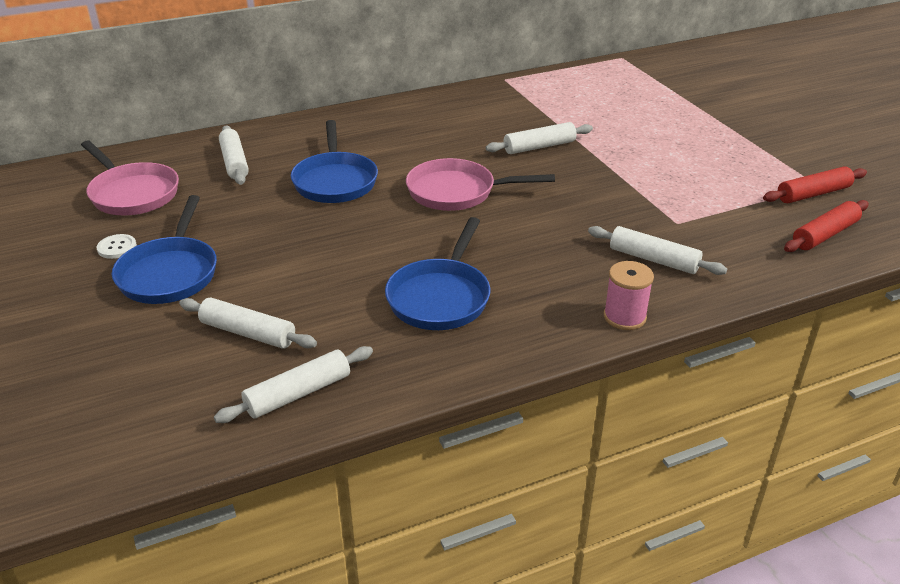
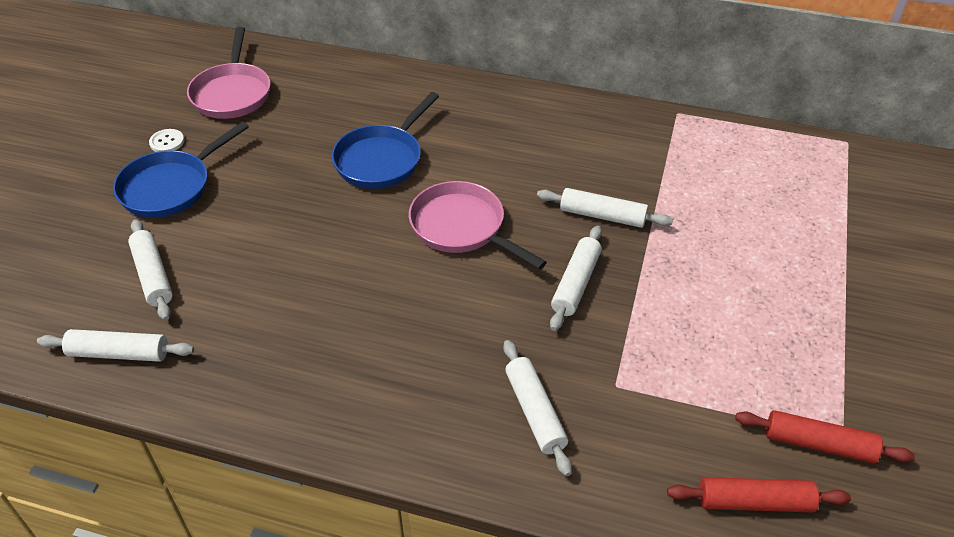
camera: 40 degrees right, 10 degrees up
white rolling pin [219,125,249,185] -> white rolling pin moved to [550,226,602,331]
blue pan [385,217,491,330] -> none
pink spool [604,261,654,330] -> none

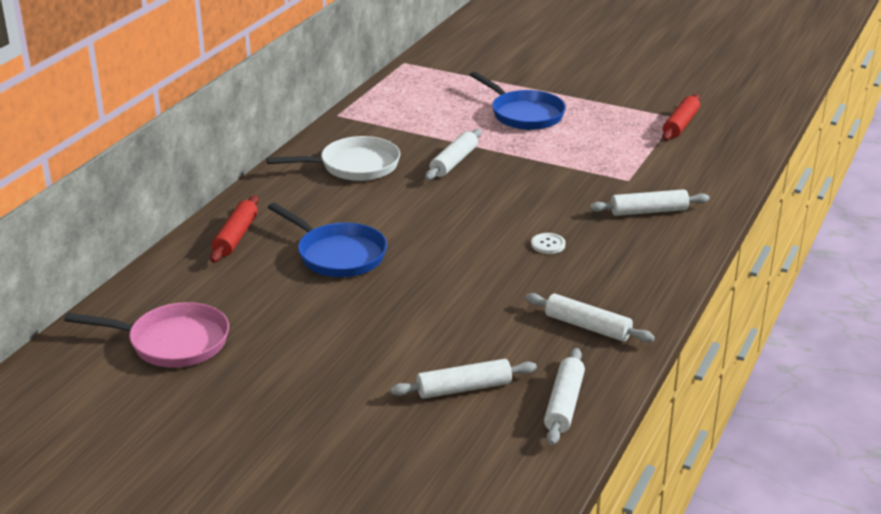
camera: 80 degrees left, 15 degrees down
blue pan [113,122,249,218] -> blue pan moved to [470,71,566,130]
white button [149,129,184,152] -> white button moved to [531,233,565,254]
pink pan [409,181,547,270] -> none
white rolling pin [550,226,602,331] -> white rolling pin moved to [525,293,655,342]
red rolling pin [667,477,851,513] -> red rolling pin moved to [210,195,259,263]
none -> white pan [266,136,400,181]

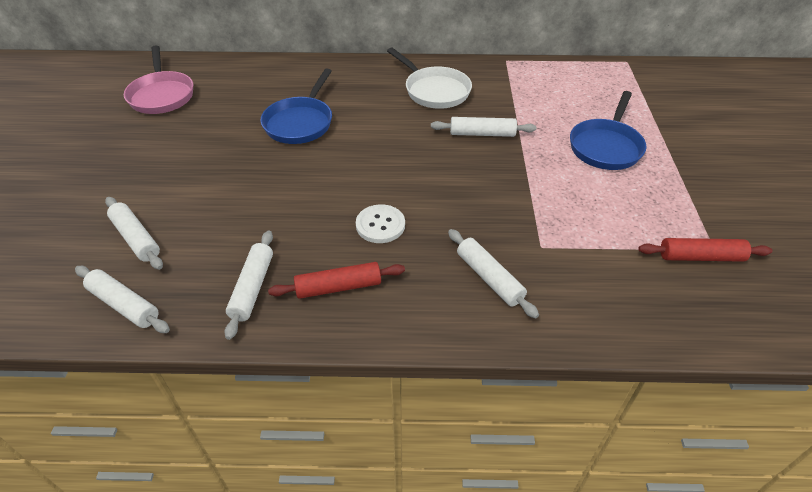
camera: 65 degrees right, 15 degrees up
red rolling pin [210,195,259,263] -> red rolling pin moved to [268,262,405,299]
white button [531,233,565,254] -> white button [356,204,405,243], size x1.50
white rolling pin [544,348,585,445] -> white rolling pin turned 45 degrees clockwise [75,266,170,333]

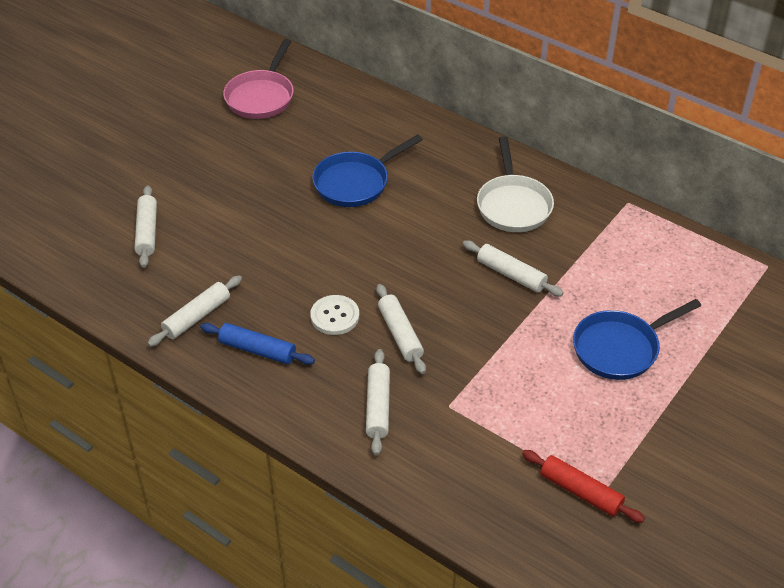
camera: 35 degrees right, 0 degrees up
white rolling pin [75,266,170,333] -> white rolling pin moved to [376,284,426,374]
red rolling pin [268,262,405,299] -> blue rolling pin [200,323,315,365]

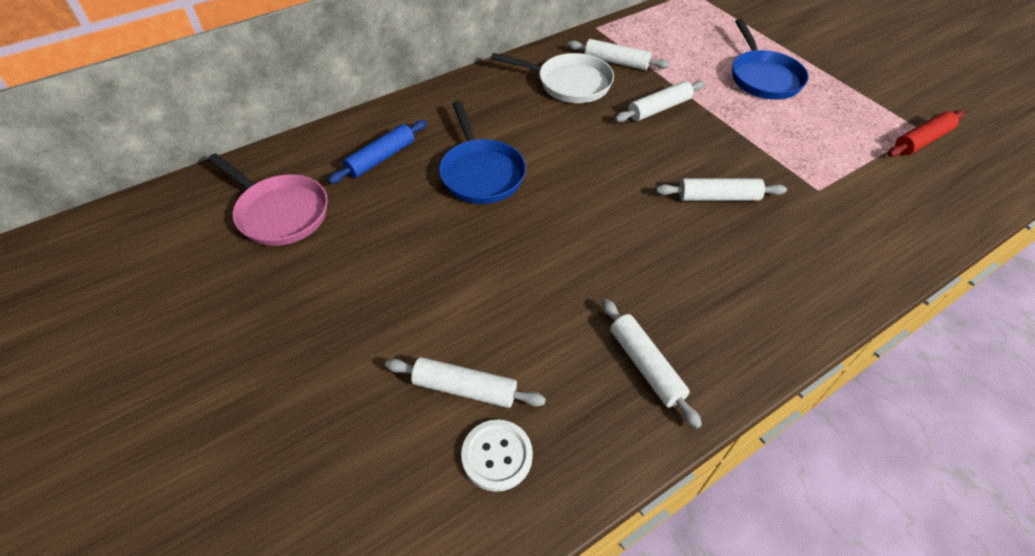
camera: 70 degrees left, 5 degrees up
blue rolling pin [200,323,315,365] -> blue rolling pin moved to [328,120,427,184]
white button [310,295,359,335] -> white button moved to [461,420,533,492]
white rolling pin [366,349,390,455] -> white rolling pin moved to [568,39,670,70]

